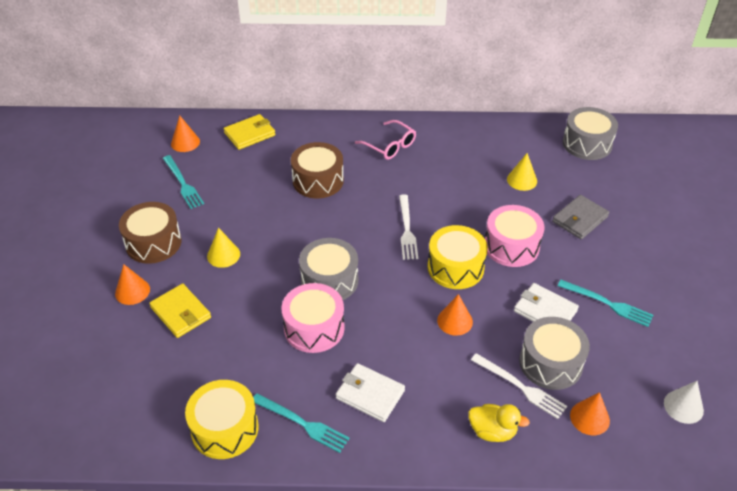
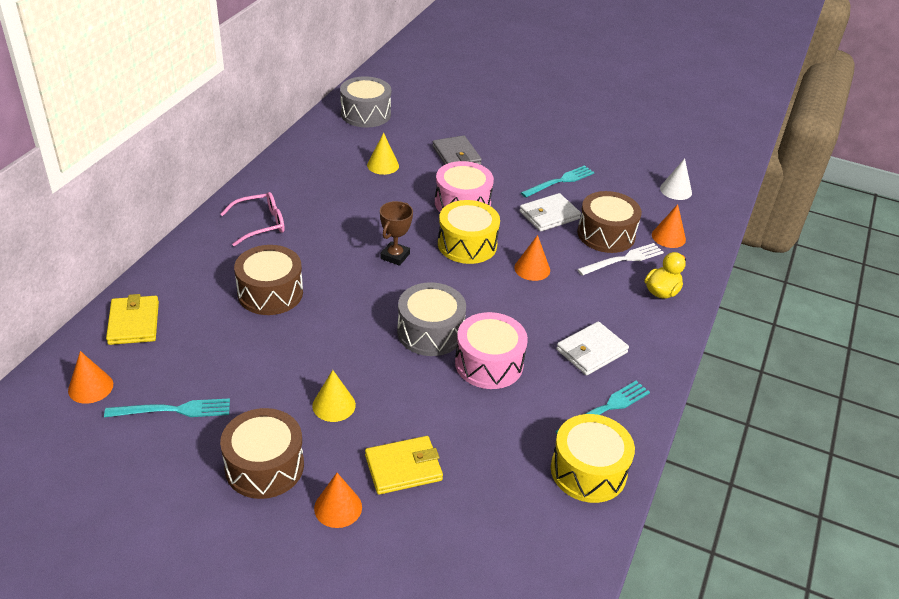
camera: 70 degrees left, 5 degrees down
white fork [399,194,418,260] -> brown trophy [380,201,413,266]
grey drum [519,317,590,390] -> brown drum [577,191,642,253]

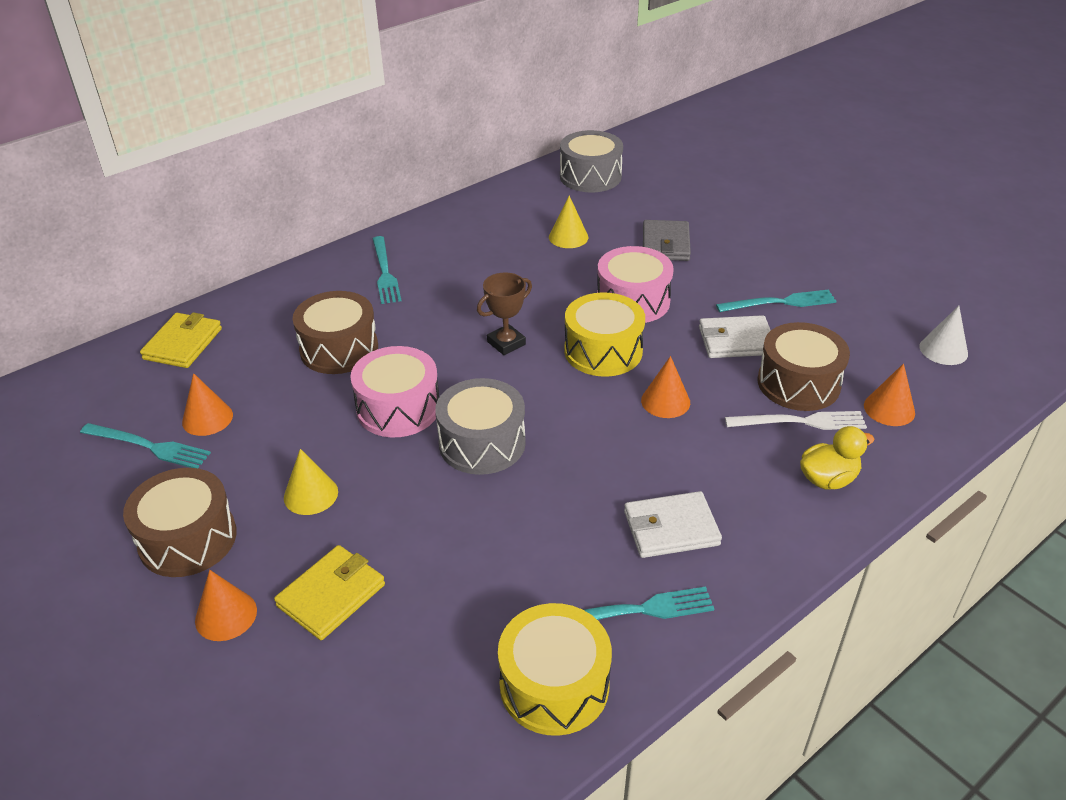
camera: 30 degrees right, 0 degrees up
orange cone [68,351,113,404] -> orange cone moved to [182,373,233,436]
pink glasses [221,192,285,246] -> turquoise fork [373,236,401,304]
yellow wallet [365,436,443,495] -> yellow wallet turned 60 degrees counterclockwise [274,545,385,640]
pink drum [455,312,528,389] -> pink drum moved to [350,346,439,437]

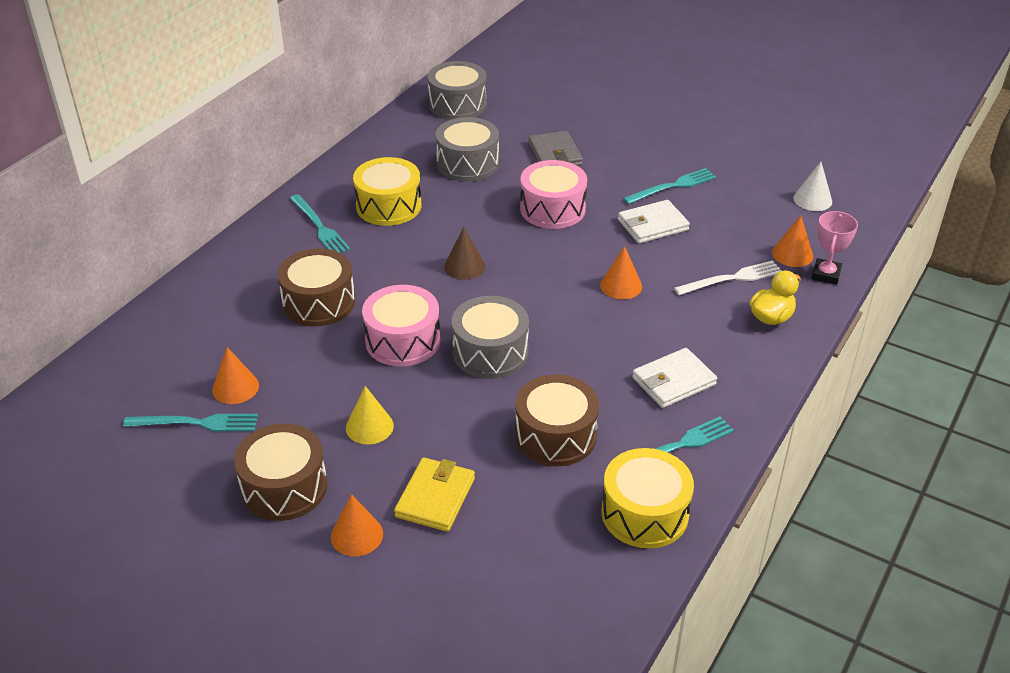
camera: 20 degrees left, 0 degrees up
yellow wallet [140,312,222,368] -> none
brown trophy [477,272,532,355] -> brown cone [444,227,485,280]
yellow cone [549,195,588,248] -> grey drum [435,117,499,182]
yellow drum [564,292,645,377] -> yellow drum moved to [353,157,422,226]
brown drum [757,322,850,411] -> brown drum moved to [515,374,599,466]
none -> pink trophy [812,211,858,285]

